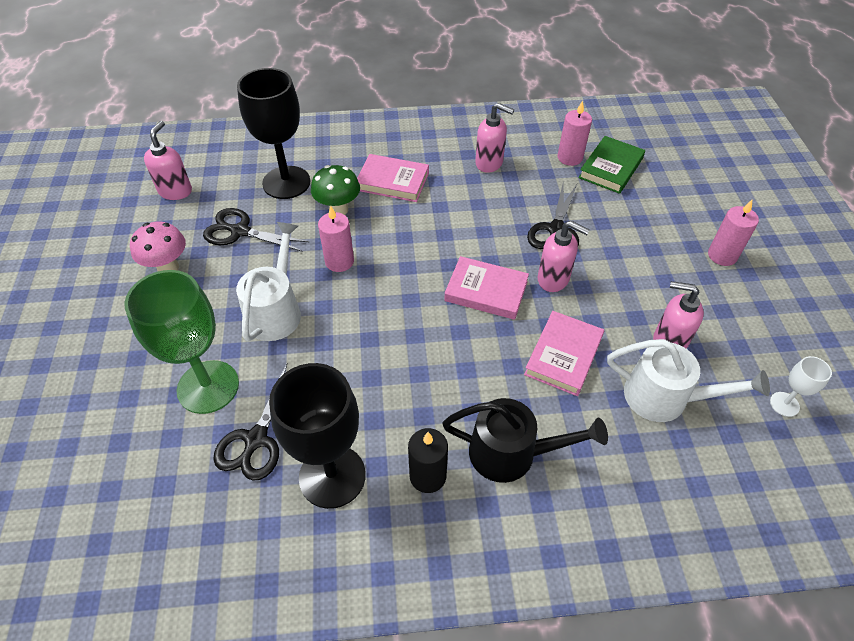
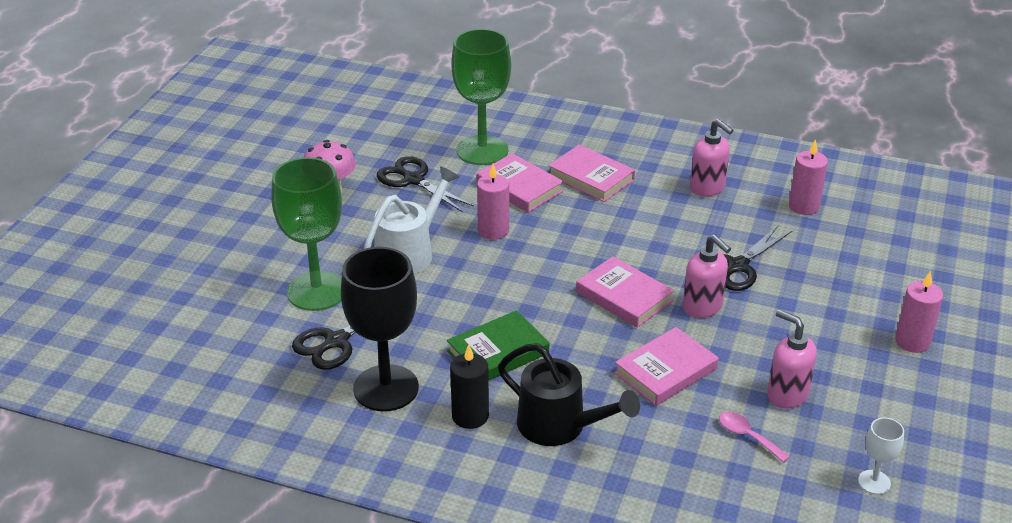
camera: 25 degrees right, 15 degrees down
pink soap dispenser [144,121,192,200] -> none
black goblet [237,68,310,199] -> green goblet [451,29,511,165]
green mushroom [311,165,360,215] -> pink book [477,153,564,213]
green book [578,136,645,194] -> green book moved to [447,310,549,380]
white watering can [607,339,770,422] -> pink spoon [719,411,790,463]

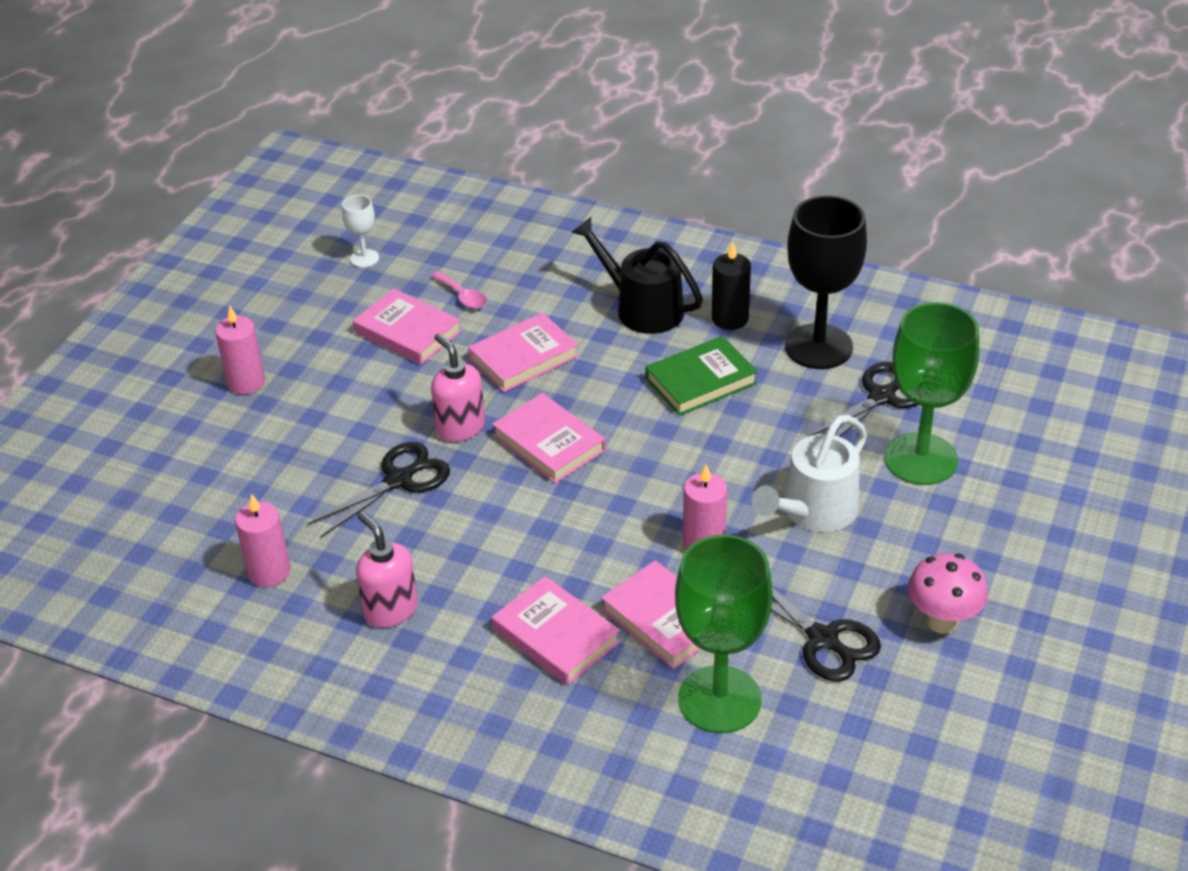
camera: 175 degrees left, 5 degrees up
pink soap dispenser [767,310,817,409] -> pink book [353,289,462,365]

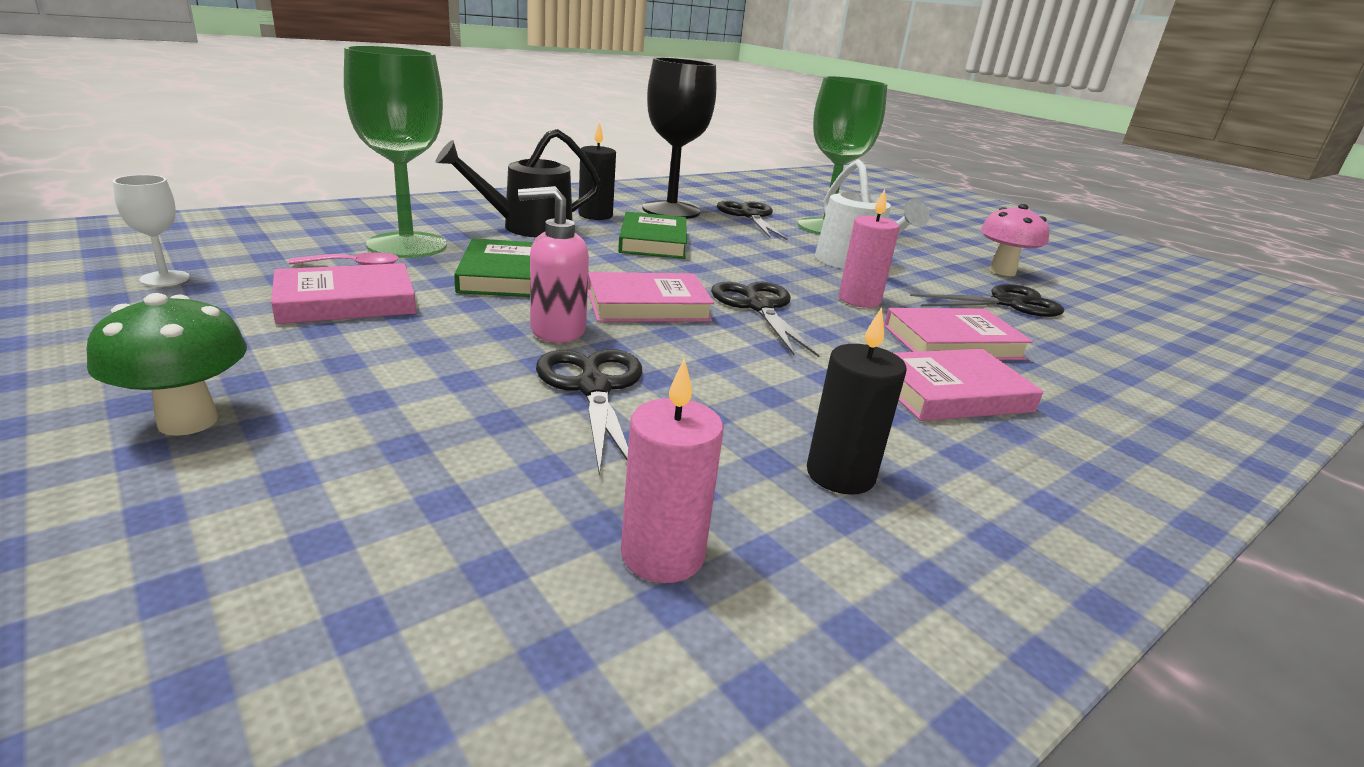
camera: 65 degrees left, 15 degrees down
pink candle [215,306,265,394] -> green mushroom [87,293,247,436]
pink soap dispenser [356,512,418,628] -> black candle [807,307,907,495]
pink book [468,312,579,392] -> green book [454,238,533,297]
green goblet [675,534,773,733] -> green goblet moved to [344,45,447,258]
none -> black scissors [711,282,820,357]

